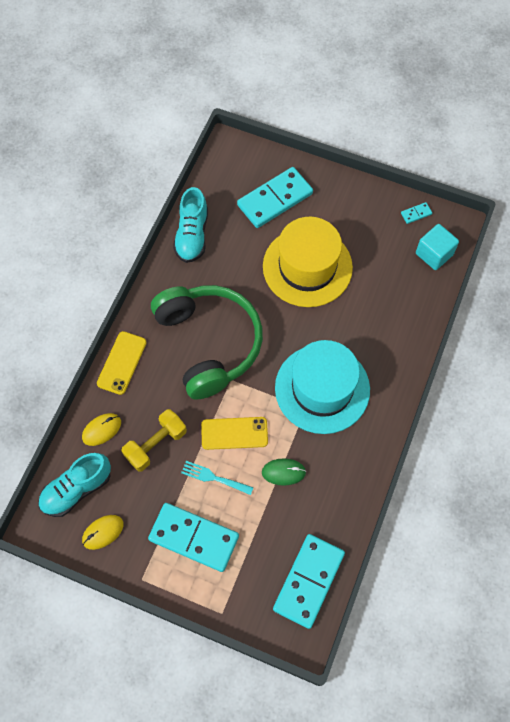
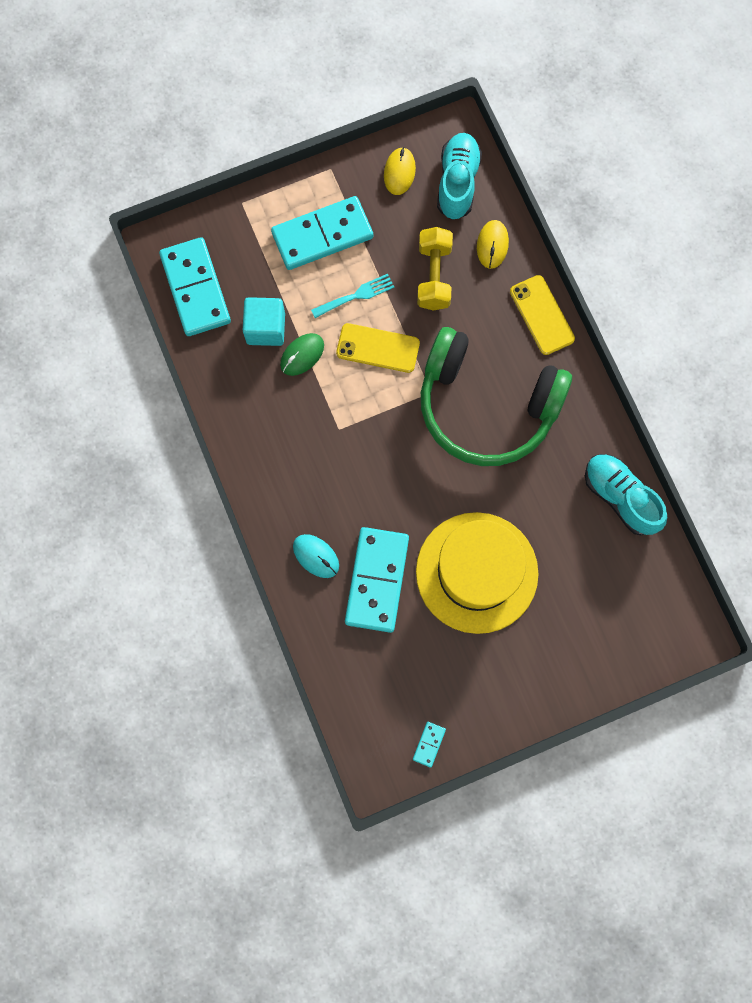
camera: 135 degrees right, 10 degrees up
yellow phone [201,417,268,450] -> yellow phone turned 60 degrees clockwise [336,323,420,373]
turquoise domino [237,167,313,228] -> turquoise domino moved to [345,527,409,633]
turquoise hat [275,340,370,434] -> none
turquoise cube [416,224,459,270] -> turquoise cube moved to [243,297,285,346]
none -> turquoise mouse [293,534,339,578]

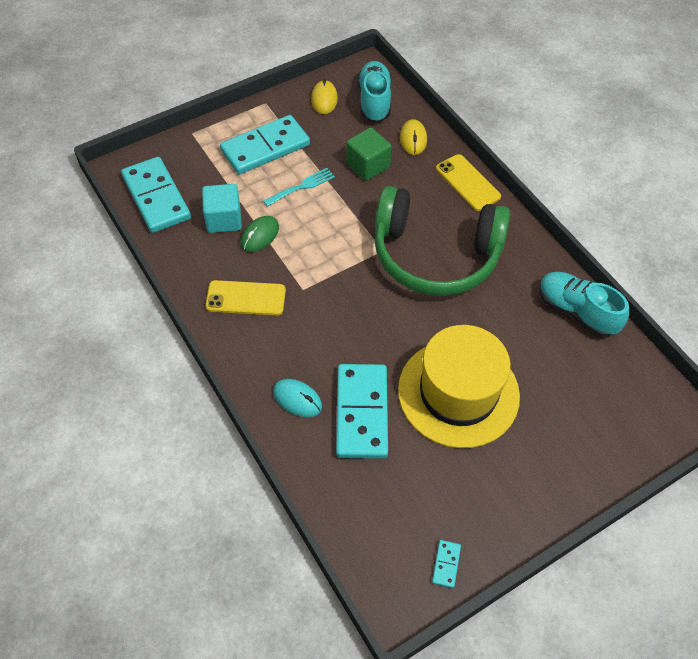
camera: 10 degrees left, 20 degrees down
yellow phone [336,323,420,373] -> yellow phone moved to [205,280,286,316]
yellow dumbbell [417,227,453,310] -> green cube [346,128,391,181]

